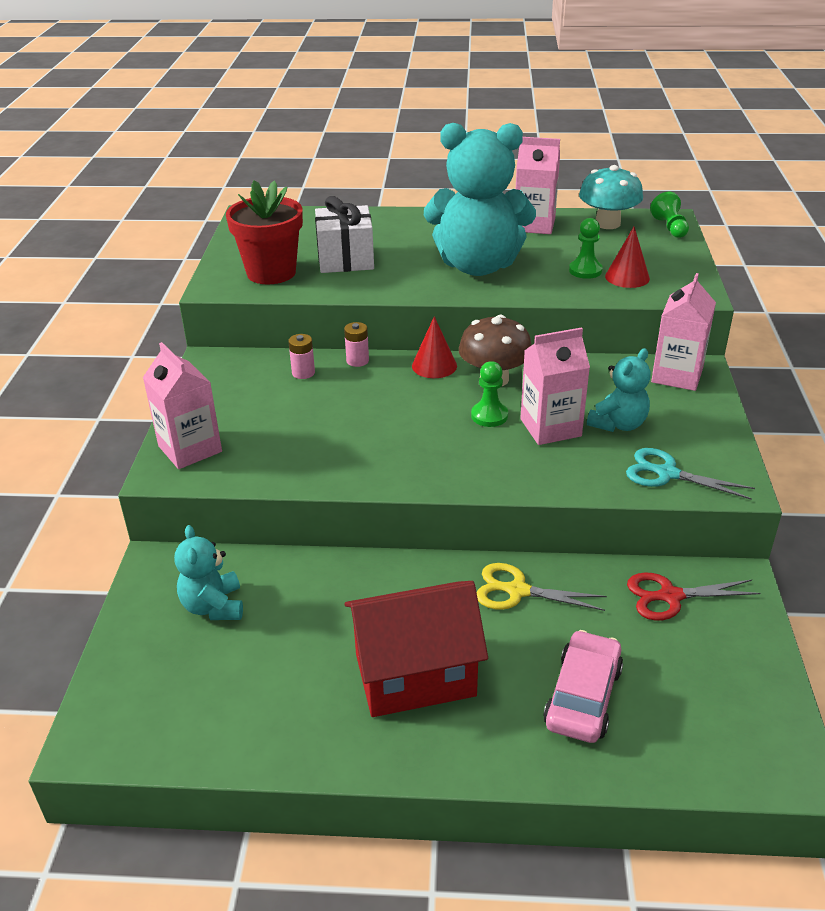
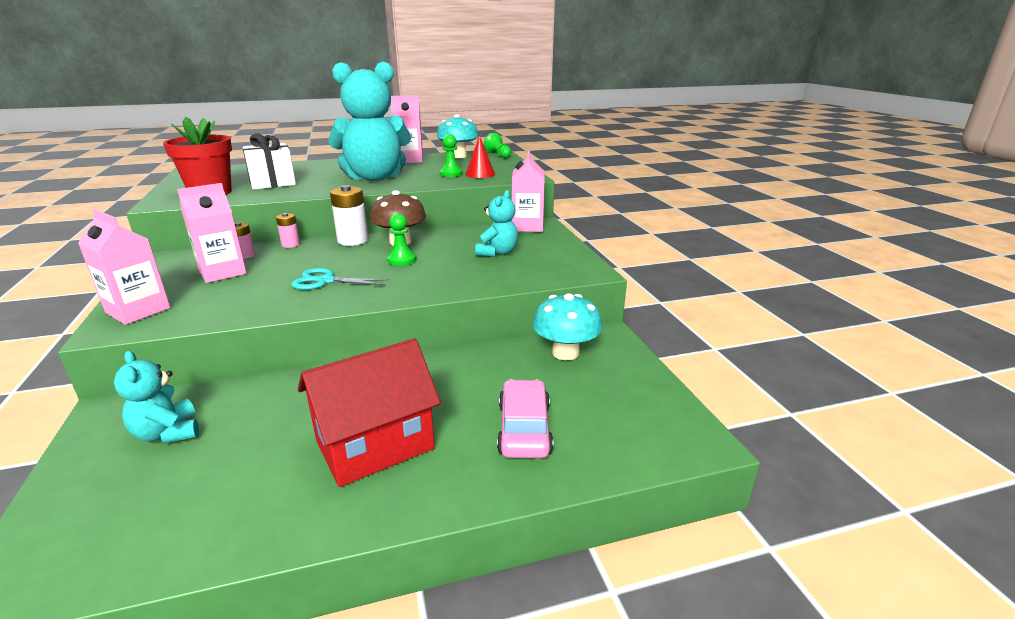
camera: 20 degrees left, 10 degrees down
red cone [412,316,457,378] -> white battery [330,185,368,246]
yellow scissors [477,563,607,611] -> none
pink carton [520,327,590,445] -> pink carton moved to [177,183,247,283]
turquoise scissors [626,448,755,500] -> turquoise scissors moved to [291,268,390,290]
red scissors [627,572,761,621] -> turquoise mushroom [533,293,602,360]

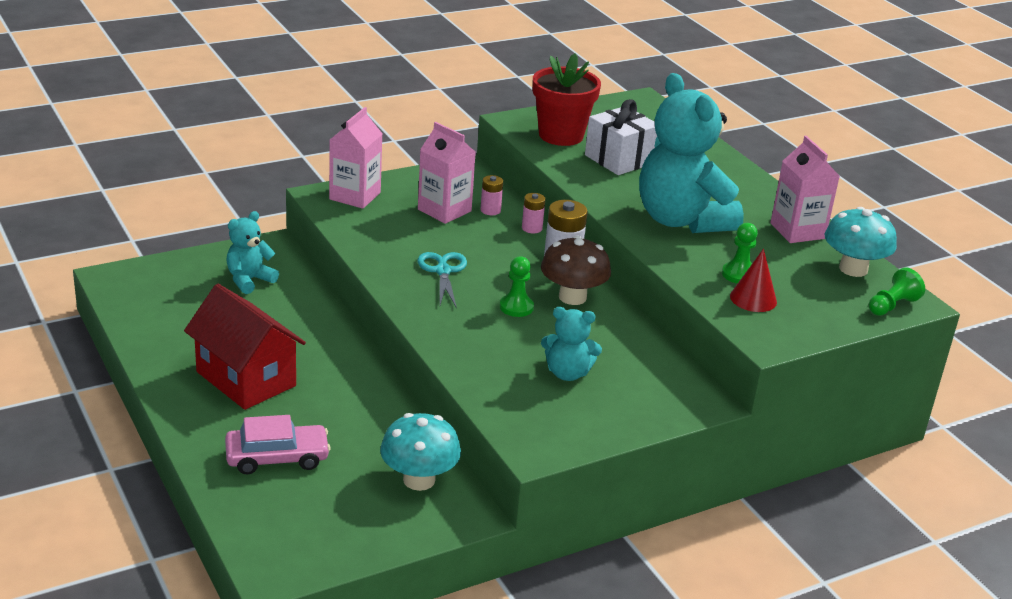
camera: 75 degrees right, 5 degrees up
pink carton [512,151,545,232] -> none

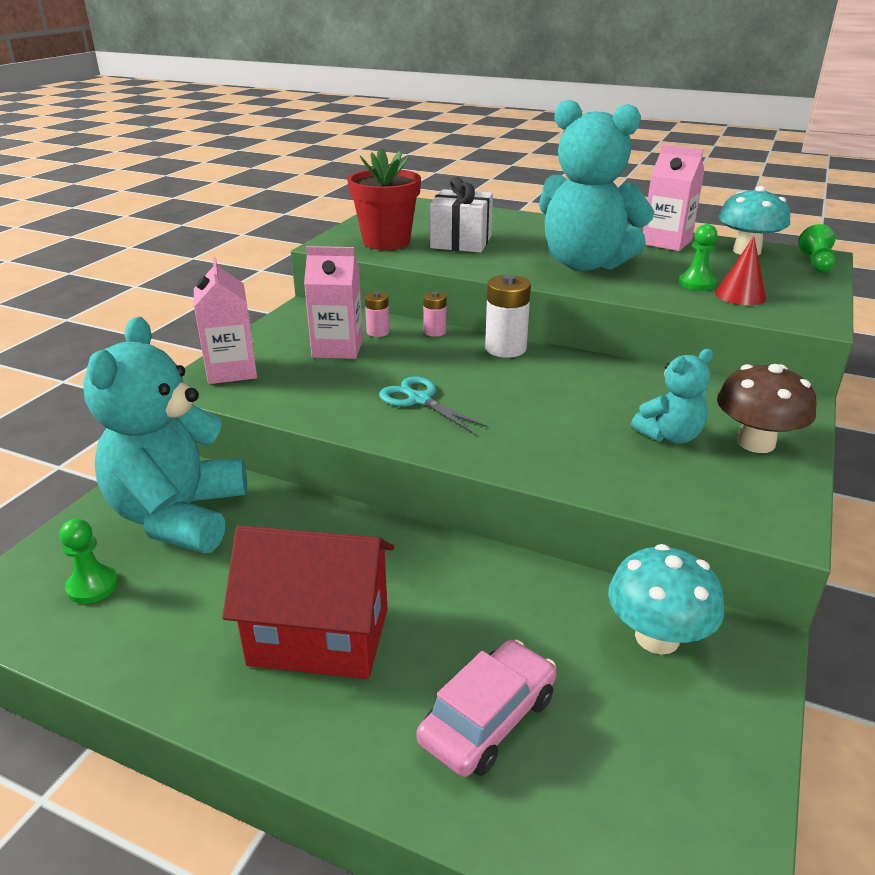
camera: 35 degrees left, 0 degrees up
turquoise teddy bear [226,211,279,294] -> turquoise teddy bear [84,317,247,553], size x2.04
green pawn [500,256,534,317] -> green pawn moved to [59,519,119,604]
brown mushroom [541,236,611,305] -> brown mushroom moved to [717,364,816,453]

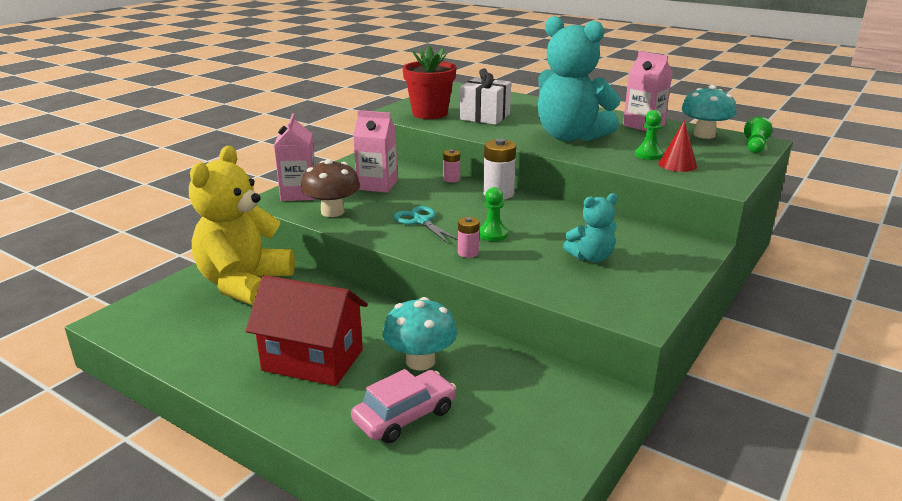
camera: 10 degrees right, 5 degrees down
green pawn [59,519,119,604] -> green pawn moved to [479,187,508,241]
turquoise teddy bear [84,317,247,553] -> yellow teddy bear [189,146,295,305]
pink battery [365,292,389,337] -> pink battery moved to [458,217,479,258]
turquoise mushroom [608,544,724,654] -> turquoise mushroom moved to [383,297,457,370]
brown mushroom [717,364,816,453] -> brown mushroom moved to [301,159,360,217]

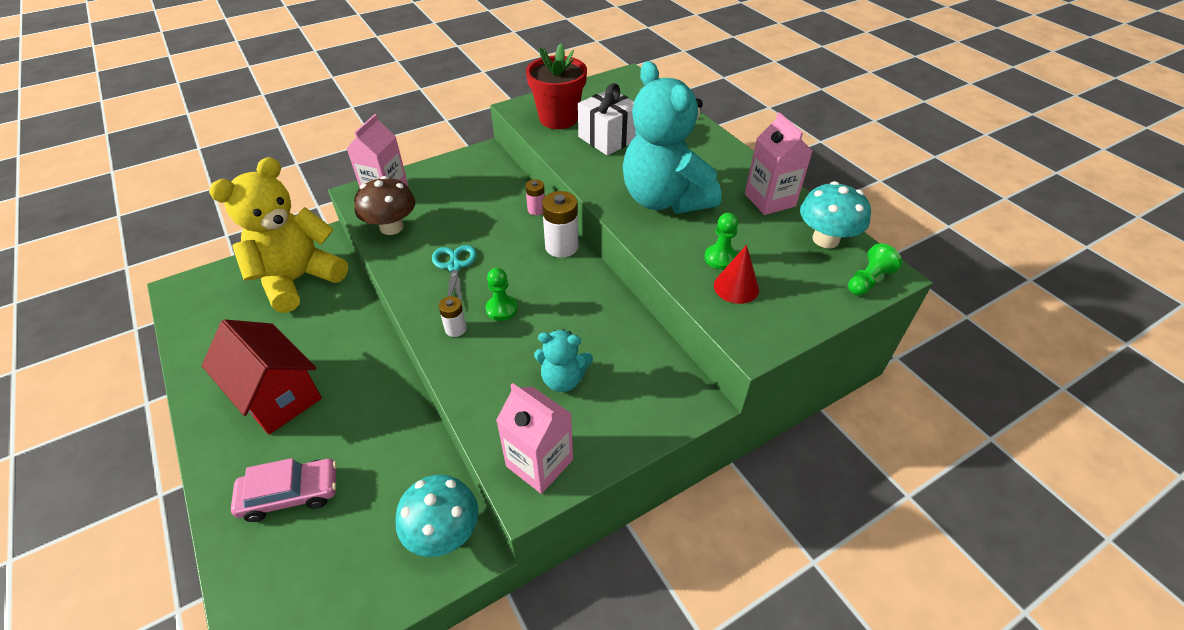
camera: 25 degrees right, 20 degrees up
pink carton [353,110,398,193] -> pink carton moved to [496,383,573,494]
turquoise mushroom [383,297,457,370] -> turquoise mushroom moved to [396,475,479,557]
pink battery [458,217,479,258] -> white battery [439,296,467,337]

